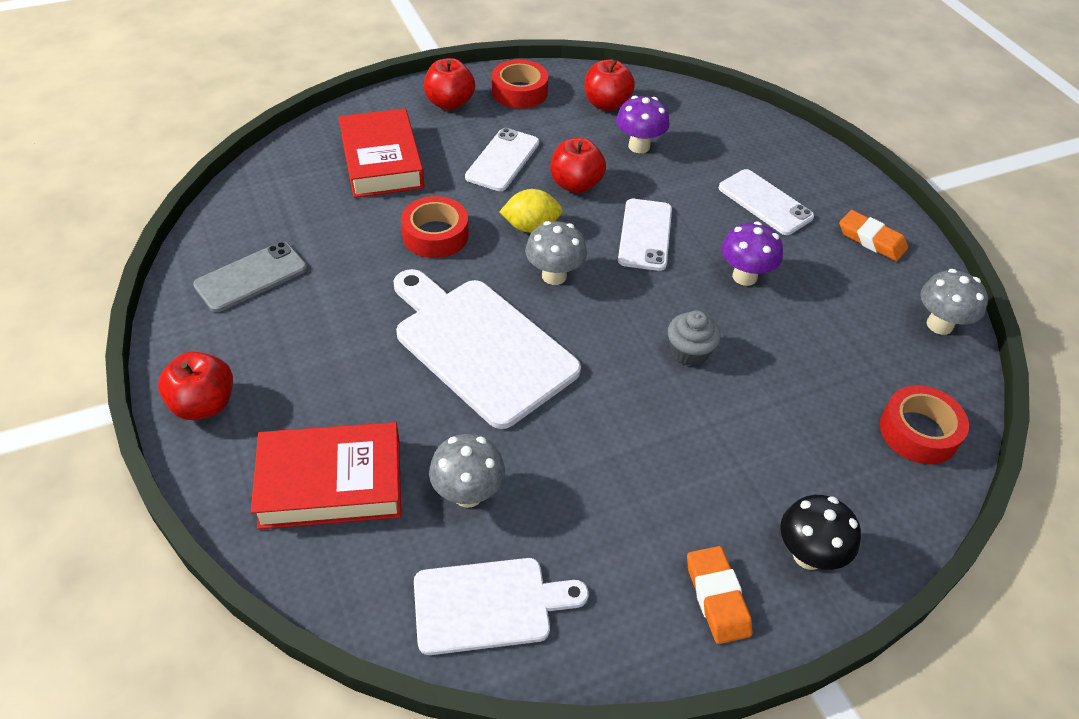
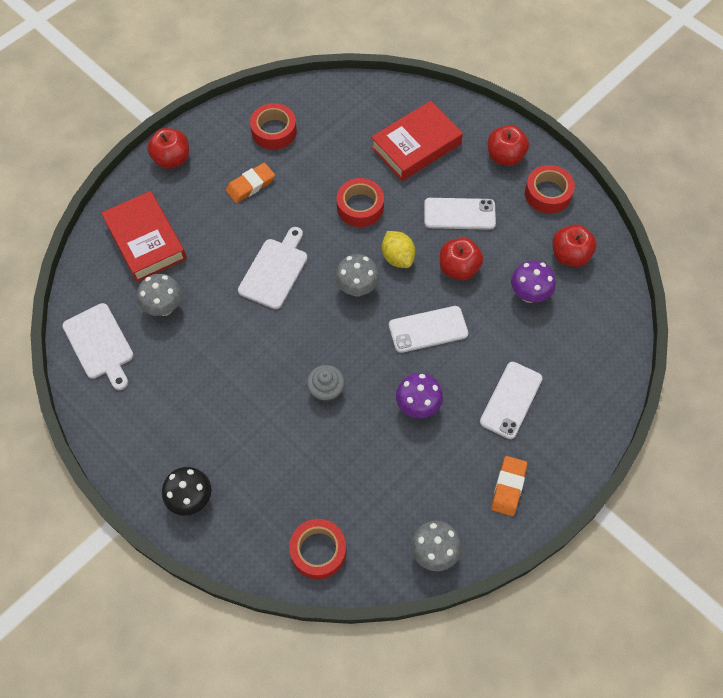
camera: 70 degrees right, 15 degrees up
grey phone [193,242,307,312] -> red tape [250,103,297,150]
white cutting board [394,269,581,429] -> white cutting board [238,227,307,309], size x0.63
orange eraser [687,546,753,644] -> orange eraser moved to [226,163,275,203]

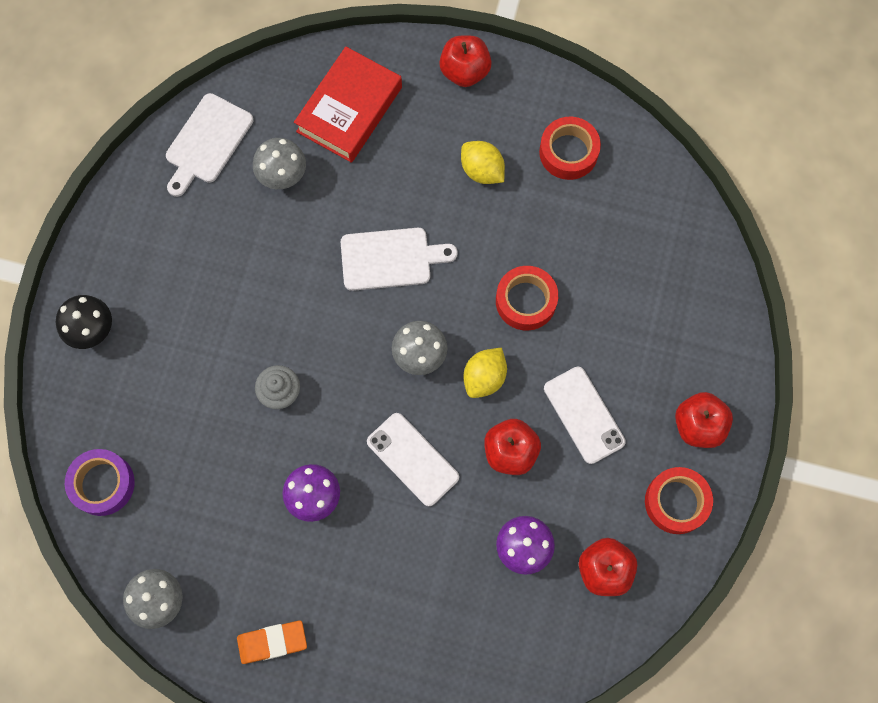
camera: 60 degrees right, 10 degrees up
orange eraser [226,163,275,203] -> yellow lemon [461,141,505,184]
red tape [289,519,346,579] -> purple tape [65,449,135,516]
red book [371,101,463,181] -> none
white phone [480,362,543,439] -> none

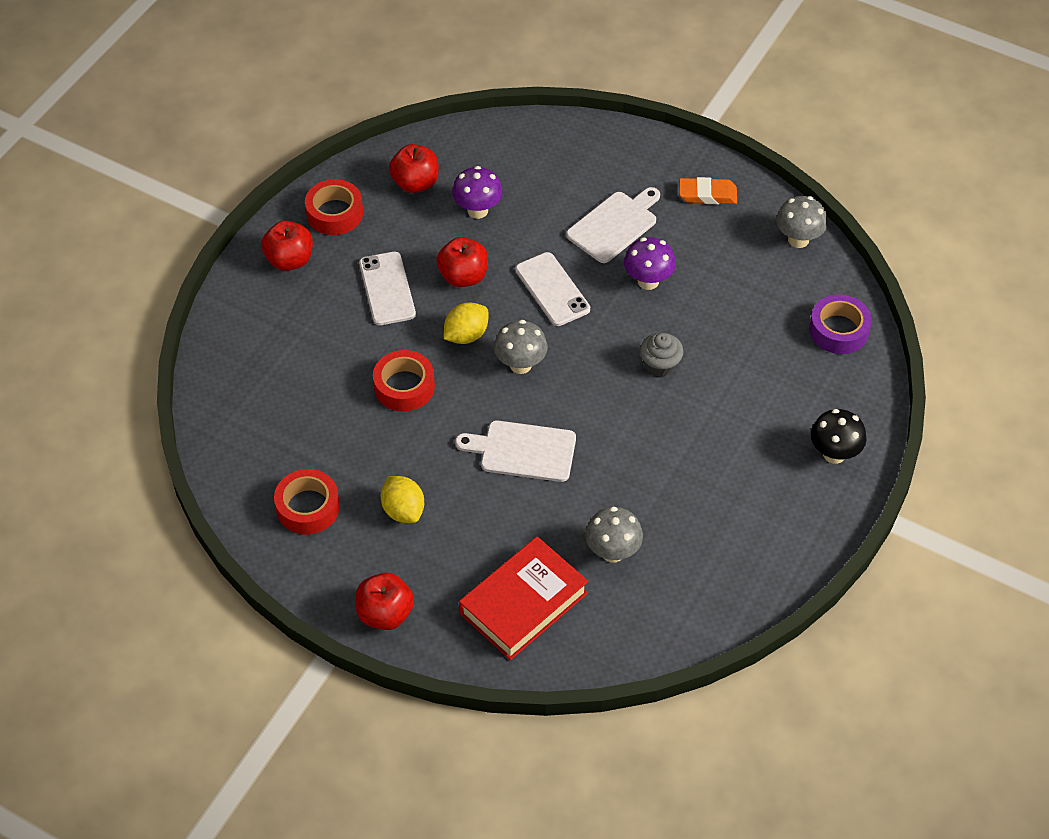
camera: 165 degrees left, 20 degrees down
white cutting board [166,93,253,197] -> white cutting board moved to [566,187,660,263]

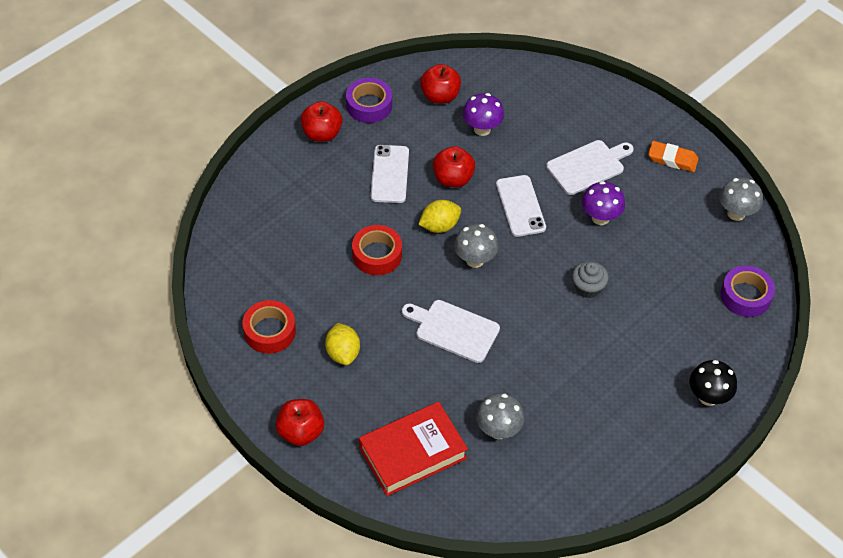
camera: 15 degrees right, 0 degrees up
red tape [305,179,363,235] -> purple tape [346,78,392,123]

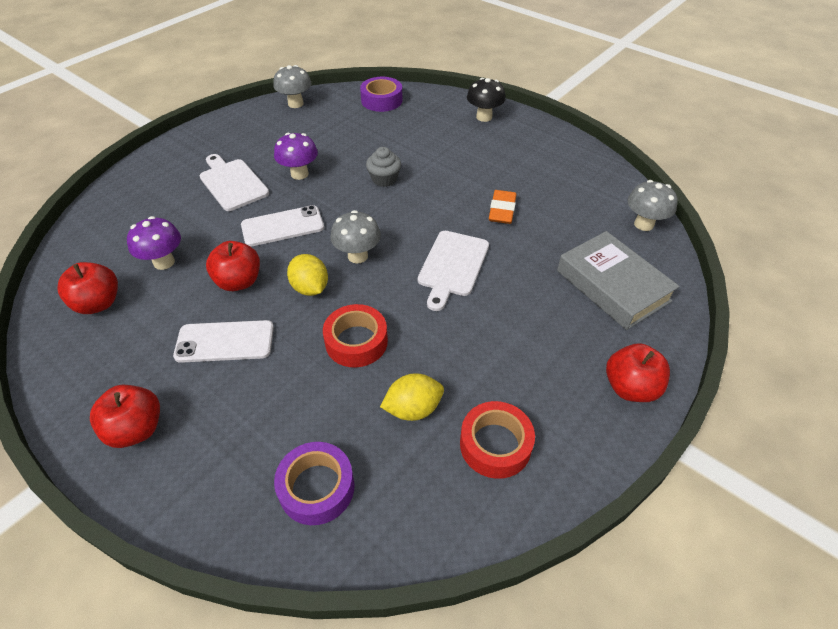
camera: 95 degrees left, 5 degrees down
yellow lemon [325,323,360,365] -> yellow lemon moved to [380,373,444,421]
purple tape [346,78,392,123] -> purple tape moved to [274,442,354,525]
red book [359,402,468,496] -> grey book [557,231,680,330]
grey mushroom [476,393,525,439] -> grey mushroom moved to [628,180,678,231]
orange eraser [648,141,699,172] -> orange eraser moved to [489,190,517,224]

